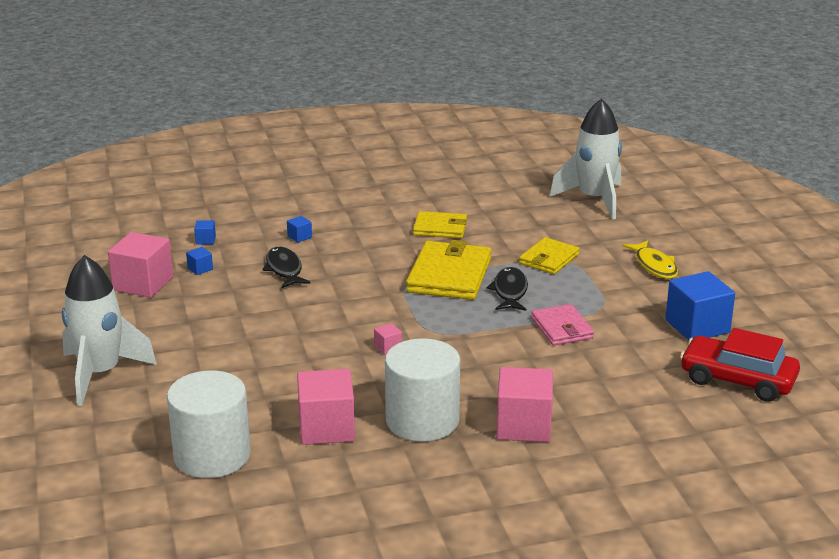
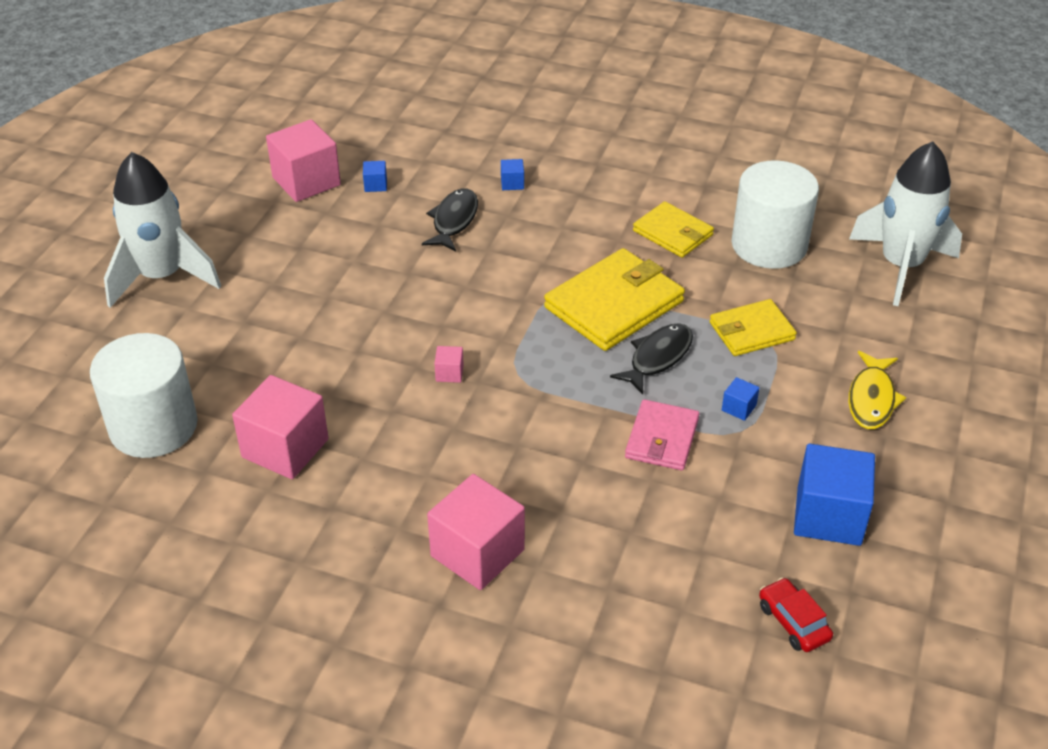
camera: 35 degrees right, 15 degrees up
blue cube [194,220,216,245] -> blue cube moved to [722,377,760,421]
white cylinder [385,338,460,441] -> white cylinder moved to [731,160,819,269]
red car [680,328,800,402] -> red car [759,578,833,652], size x0.52

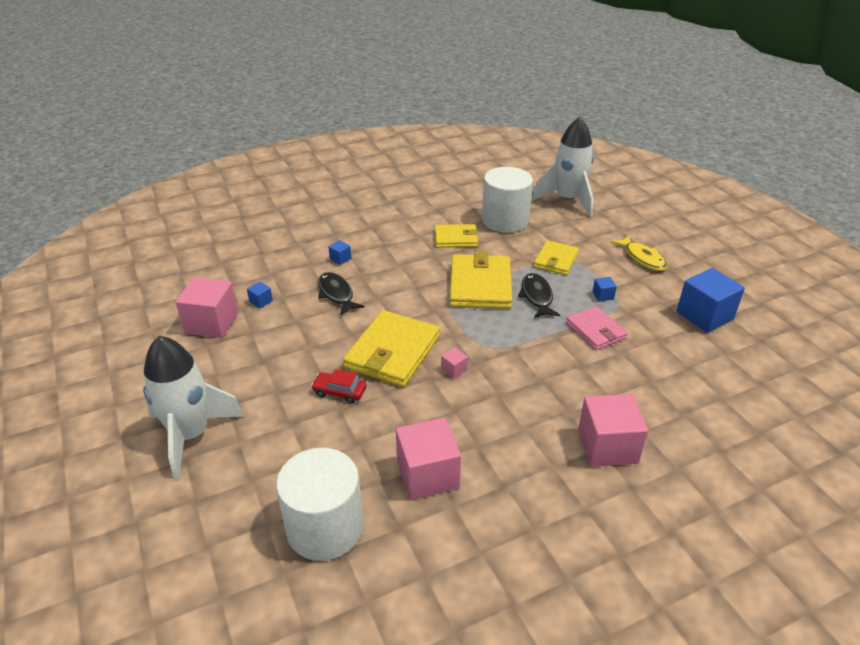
camera: 45 degrees left, 5 degrees down
red car [759,578,833,652] -> red car moved to [311,369,367,404]
none -> yellow wallet [343,310,440,387]

